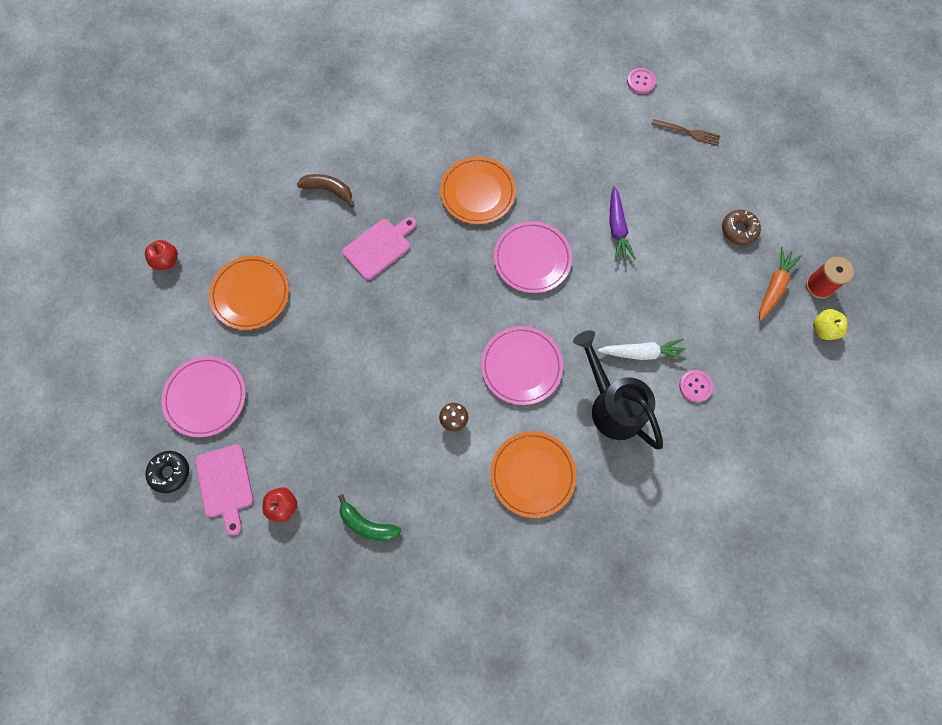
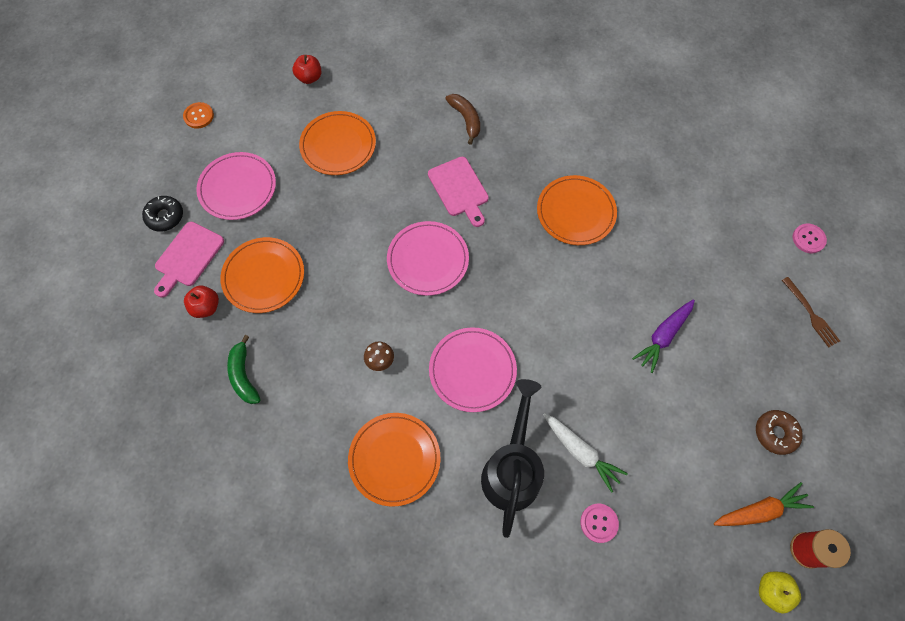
camera: 45 degrees right, 5 degrees down
pink cutting board [342,217,417,280] -> pink cutting board turned 60 degrees clockwise [428,157,489,227]
pink plate [494,221,572,293] -> pink plate moved to [387,221,469,296]
none -> orange button [183,102,214,129]
none -> orange plate [220,237,304,313]

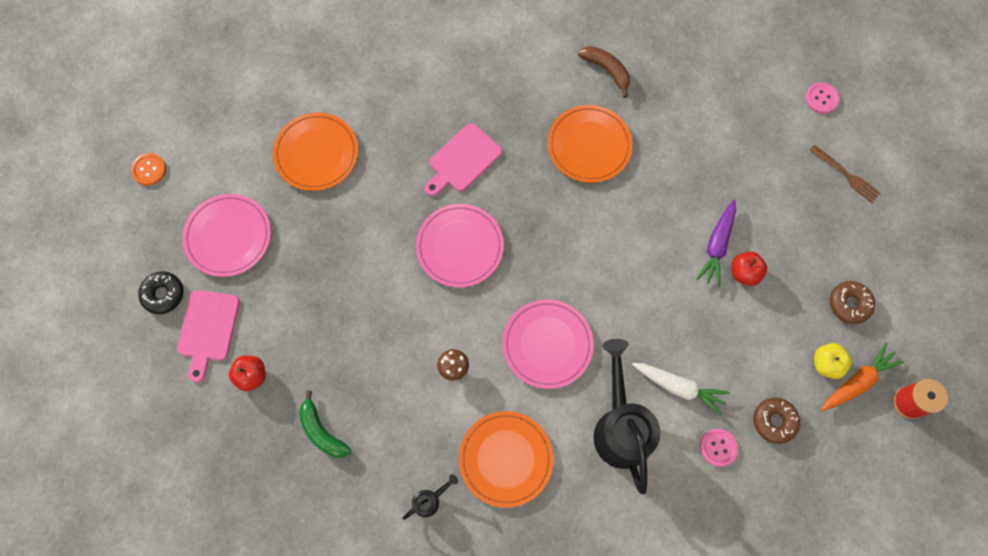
camera: 20 degrees left, 5 degrees up
orange plate [220,237,304,313] -> none
red apple [293,55,321,84] -> red apple moved to [732,251,767,286]
pink cutting board [428,157,489,227] -> pink cutting board turned 90 degrees clockwise [425,123,502,196]
brown banana [445,94,480,145] -> brown banana moved to [578,46,630,98]
yellow apple [759,572,801,614] -> yellow apple moved to [814,343,852,379]
none -> black watering can [403,474,458,520]
none -> brown donut [753,397,800,444]

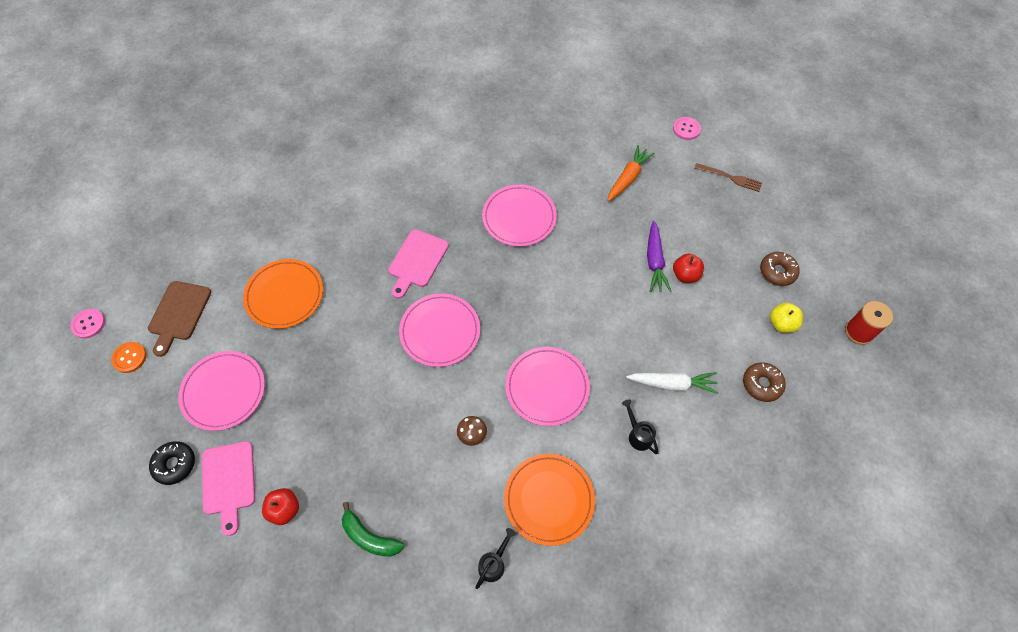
camera: 20 degrees left, 10 degrees down
orange plate [547,105,633,183] -> pink plate [482,184,557,247]
brown banana [578,46,630,98] -> none
black watering can [594,339,661,495] -> black watering can [622,399,659,454], size x0.44
pink button [700,429,738,467] -> pink button moved to [70,309,105,339]
orange carrot [821,343,904,411] -> orange carrot moved to [607,145,655,202]
none -> brown cutting board [148,281,211,357]

